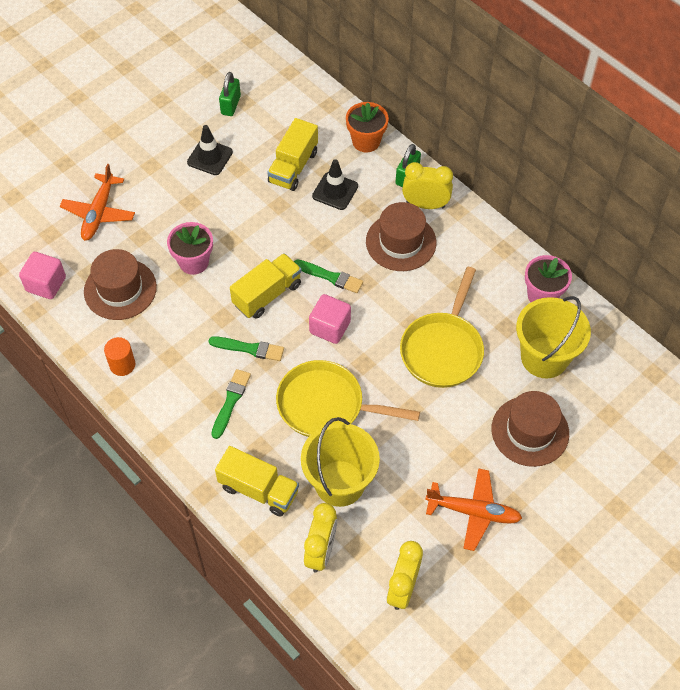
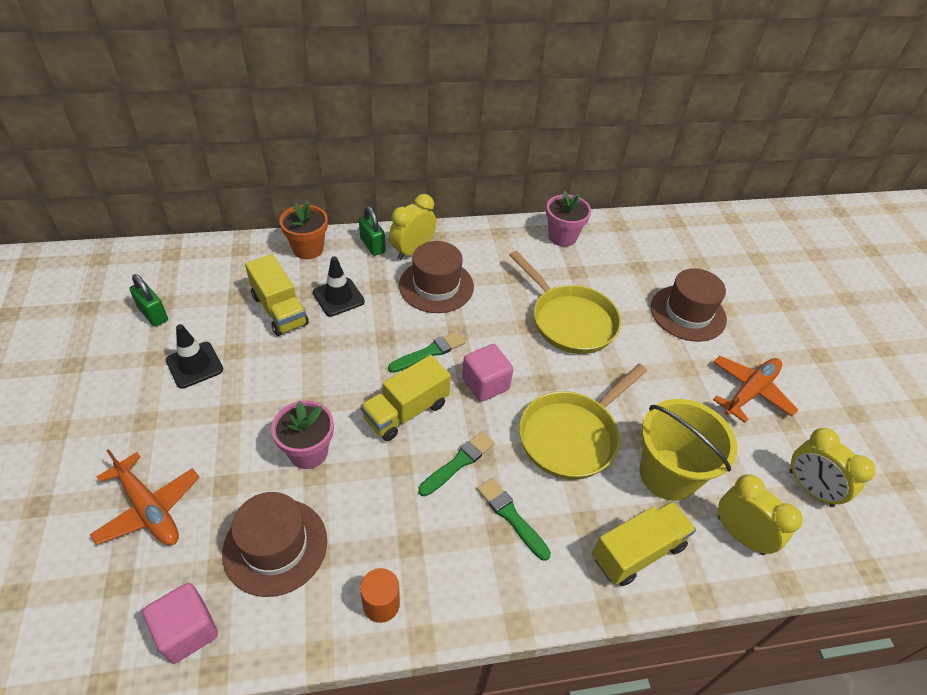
camera: 60 degrees left, 10 degrees down
yellow truck [230,253,301,319] -> yellow truck turned 120 degrees counterclockwise [361,355,451,441]
yellow bucket [516,296,591,378] -> none

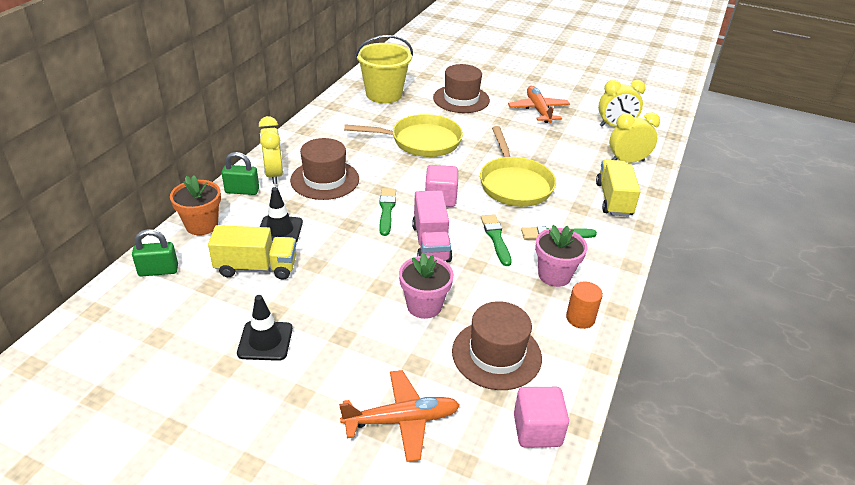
camera: 55 degrees left, 10 degrees down
green padlock [129,274,168,327] -> green padlock moved to [132,229,178,277]
yellow truck [361,355,451,441] -> pink truck [412,190,452,262]
pink flower pot [546,191,591,247] -> pink flower pot moved to [535,225,588,287]
yellow bucket [640,399,737,501] -> yellow bucket moved to [355,35,413,103]

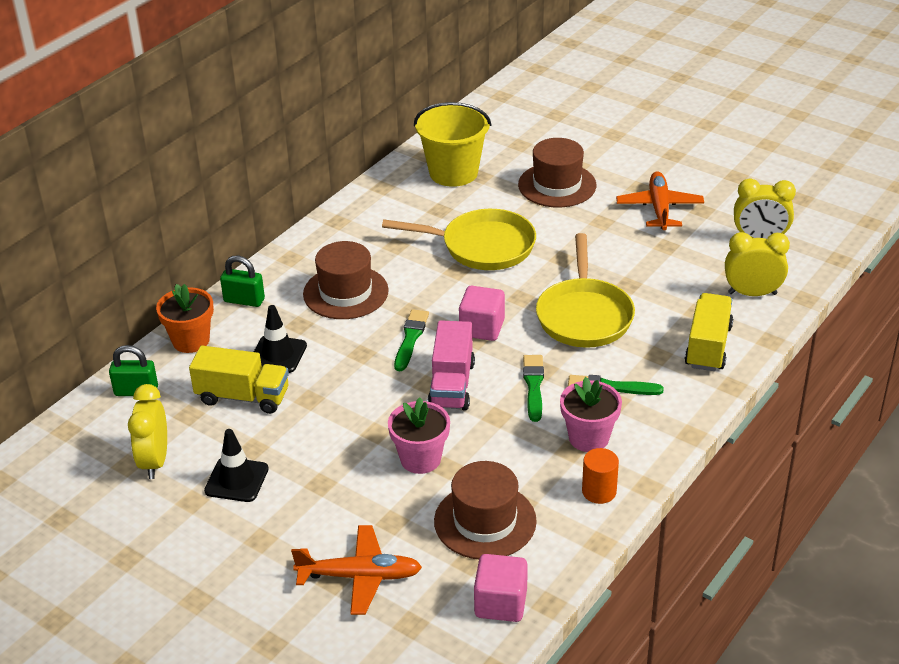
camera: 15 degrees right, 0 degrees up
yellow clock [259,116,283,184] -> yellow clock moved to [128,384,167,479]

